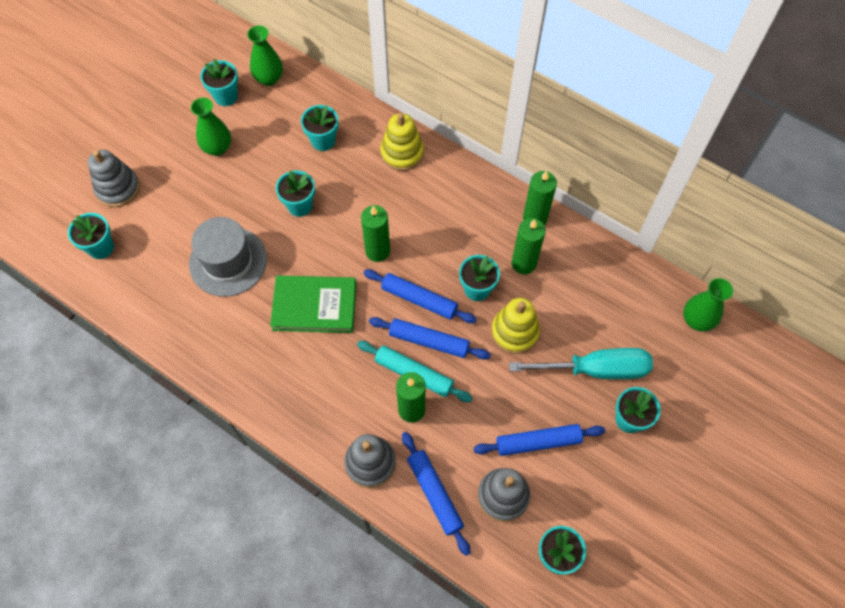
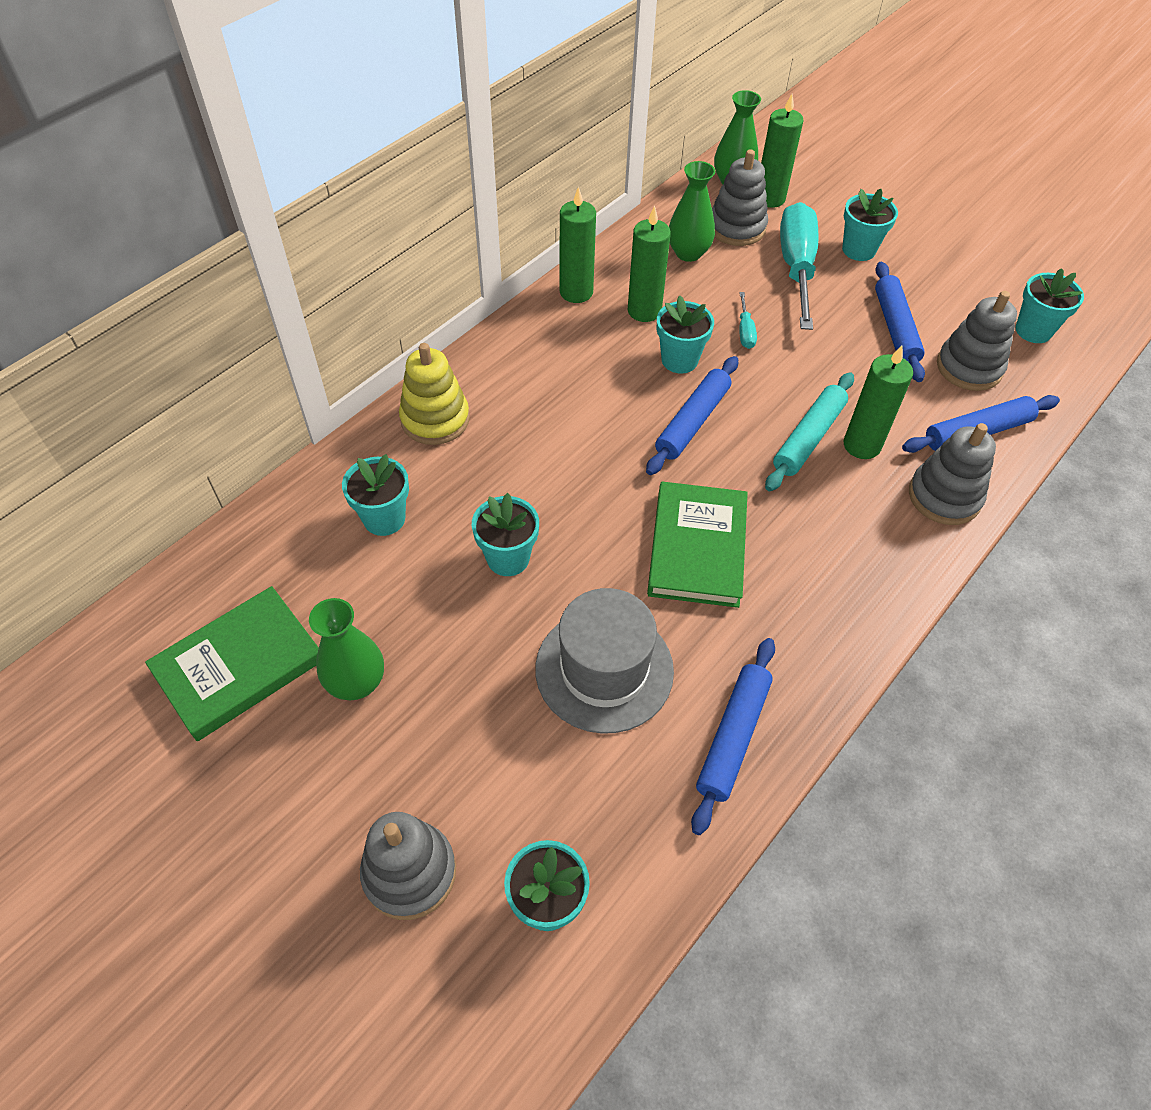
camera: 85 degrees left, 10 degrees down
turquoise flower pot [200,59,238,106] -> green book [145,586,319,741]
green vase [247,26,283,86] -> green vase moved to [669,161,715,262]
green candle [361,205,390,262] -> green candle moved to [761,94,804,208]
blue rolling pin [369,317,491,359] -> blue rolling pin moved to [691,638,775,835]
yellow stacking toy [491,298,540,354] -> turquoise screwdriver [739,292,757,349]
none -> grey stacking toy [712,149,768,246]

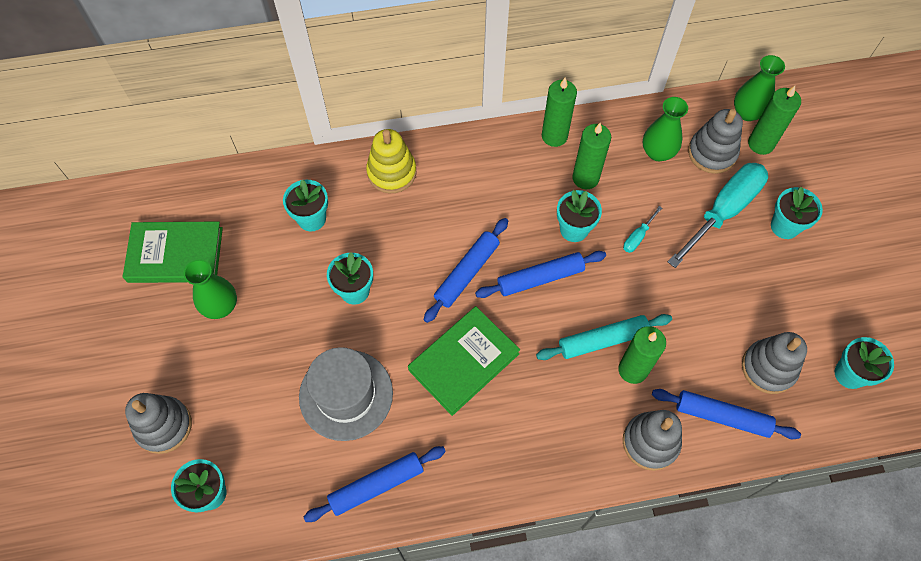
camera: 40 degrees right, 10 degrees up
blue rolling pin [875,262,925,382] -> blue rolling pin moved to [424,218,508,323]

